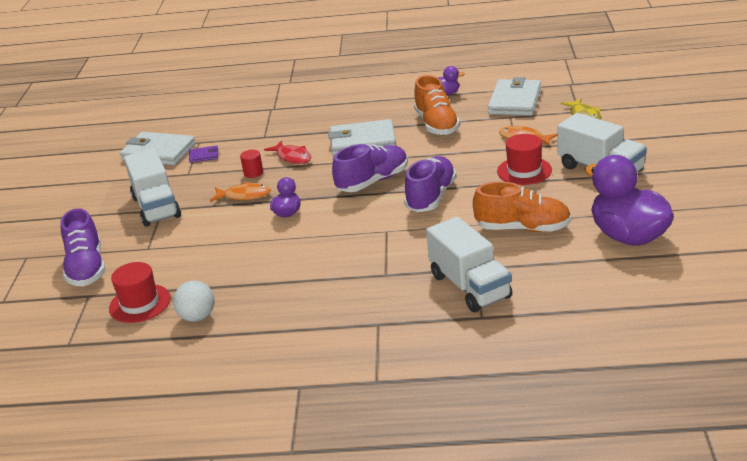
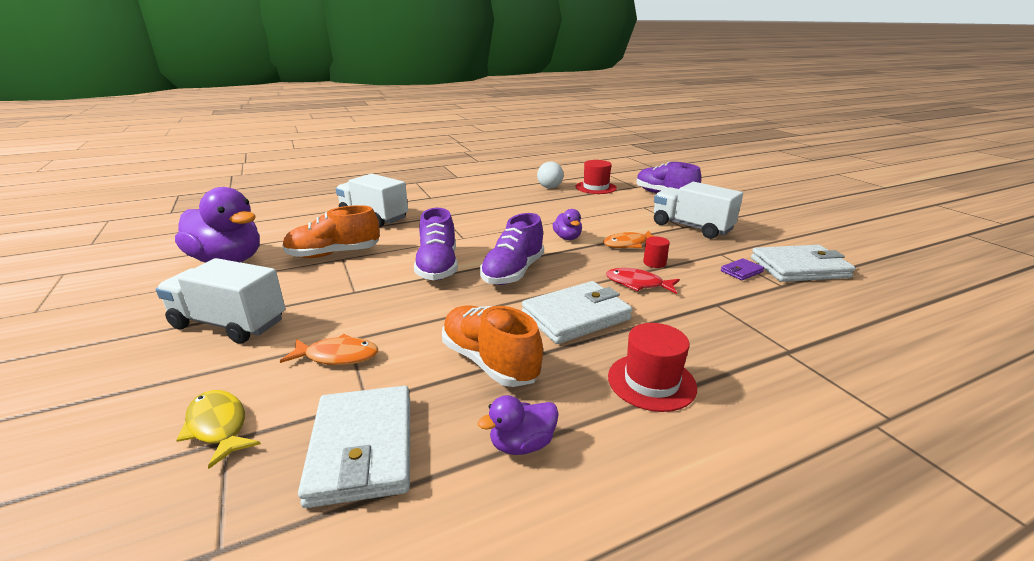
camera: 150 degrees right, 5 degrees down
red hat [497,134,552,185] -> red hat moved to [608,323,697,412]

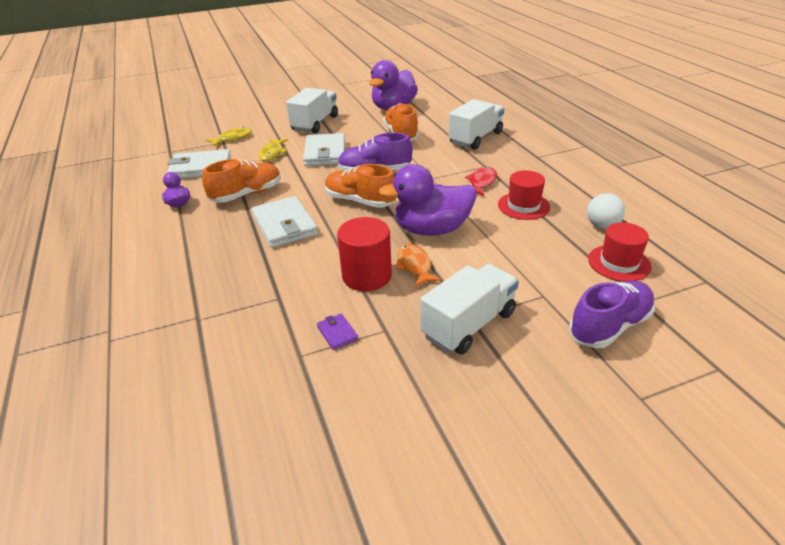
camera: 95 degrees right, 10 degrees up
orange fish [280,334,378,365] -> yellow fish [259,139,288,161]
purple shoe [480,213,544,285] -> orange shoe [325,164,397,208]
purple duck [553,209,582,240] -> purple duck [379,164,476,236], size x2.12
red fish [606,268,680,294] -> red fish moved to [465,167,497,196]
red hat [608,323,697,412] -> red hat moved to [498,170,550,220]
red cylinder [643,236,670,268] -> red cylinder [337,217,392,291], size x2.16
white wallet [751,245,855,282] -> white wallet moved to [303,133,345,166]

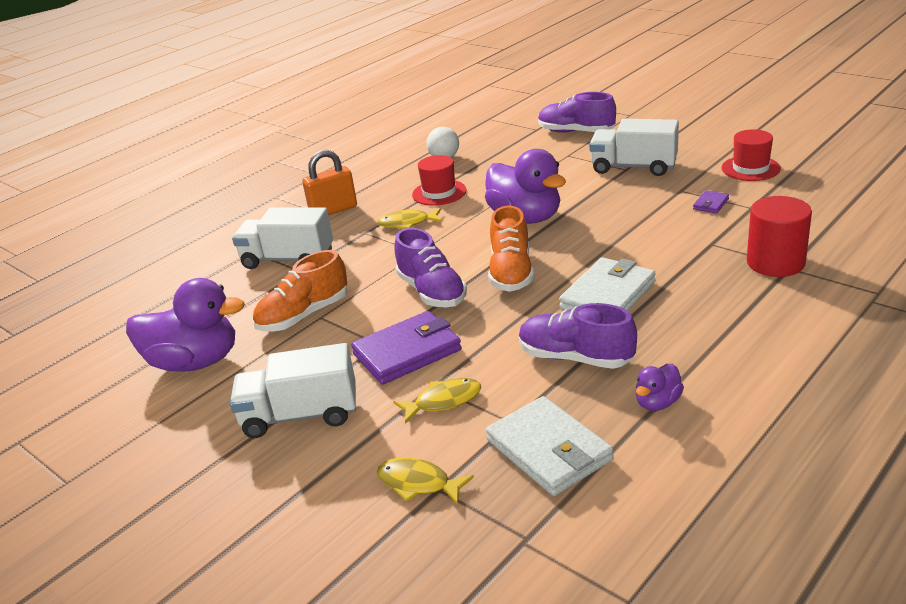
camera: 115 degrees left, 5 degrees down
orange shoe [202,159,281,203] -> purple shoe [519,303,637,369]
white wallet [303,133,345,166] -> purple wallet [351,311,462,385]
red cylinder [337,217,392,291] -> red cylinder moved to [747,196,812,277]
orange fish [395,244,442,287] -> none
red fish [465,167,497,196] -> yellow fish [377,208,442,229]
red hat [588,222,652,281] -> red hat moved to [722,129,781,181]
none -> orange padlock [302,150,357,215]

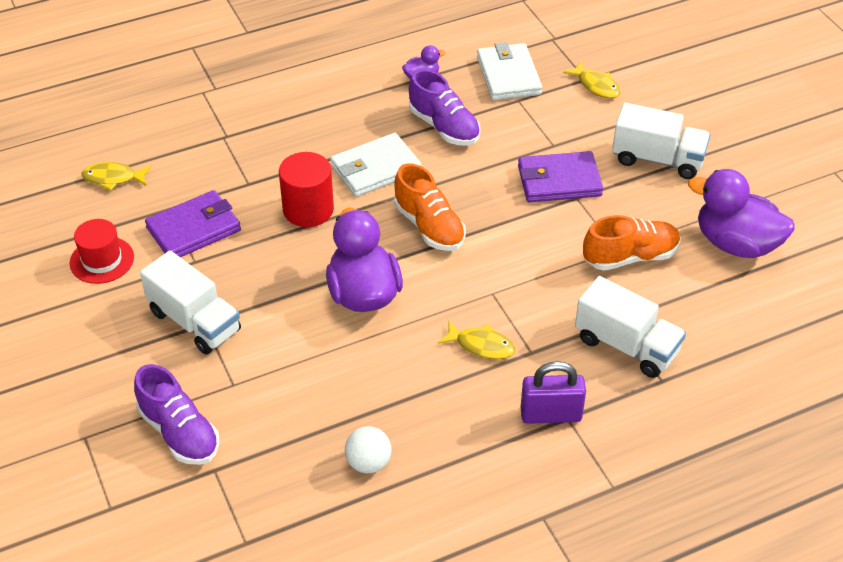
camera: 160 degrees left, 15 degrees up
orange padlock [302,150,357,215] -> purple padlock [521,361,586,424]
yellow fish [393,378,481,424] -> yellow fish moved to [82,162,151,191]
purple shoe [394,228,467,307] -> none
red hat [412,155,467,206] -> none
orange shoe [488,206,534,292] -> orange shoe turned 120 degrees clockwise [394,163,466,251]
purple wallet [693,190,729,214] -> purple wallet [145,190,241,257], size x2.19
red cylinder [747,196,812,277] -> red cylinder moved to [279,152,334,227]

